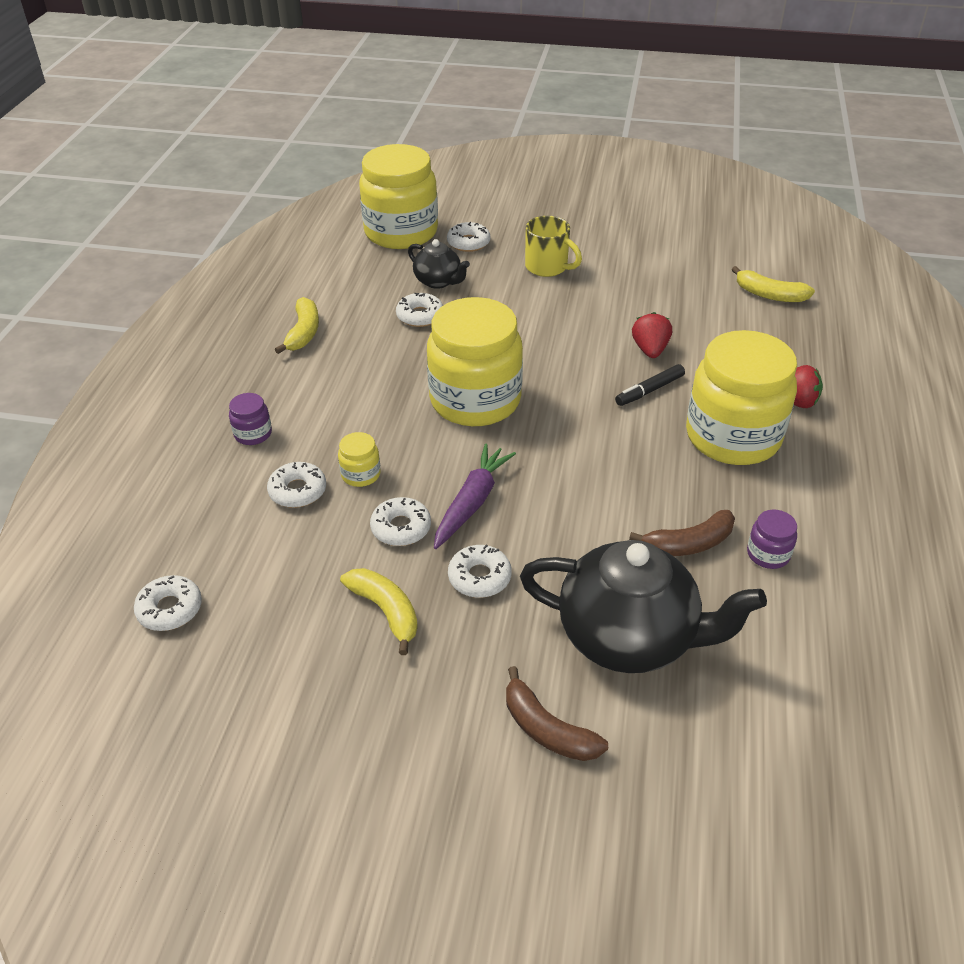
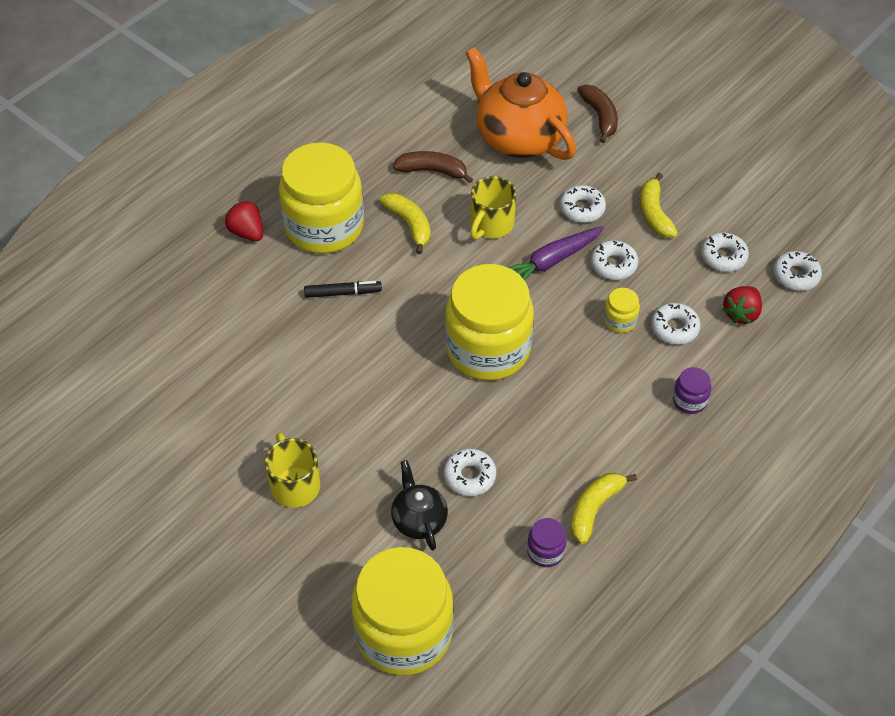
camera: 150 degrees left, 10 degrees up
white donut [447,222,490,252] -> white donut moved to [701,233,749,272]
black teapot [520,540,767,673] -> orange teapot [466,47,576,160]
red strawberry [632,312,672,358] -> red strawberry moved to [723,286,762,324]
yellow banana [732,266,815,302] -> yellow banana moved to [380,193,431,254]
purple jar [747,510,797,569] -> purple jar moved to [527,518,567,567]
none -> yellow mug [470,176,516,240]

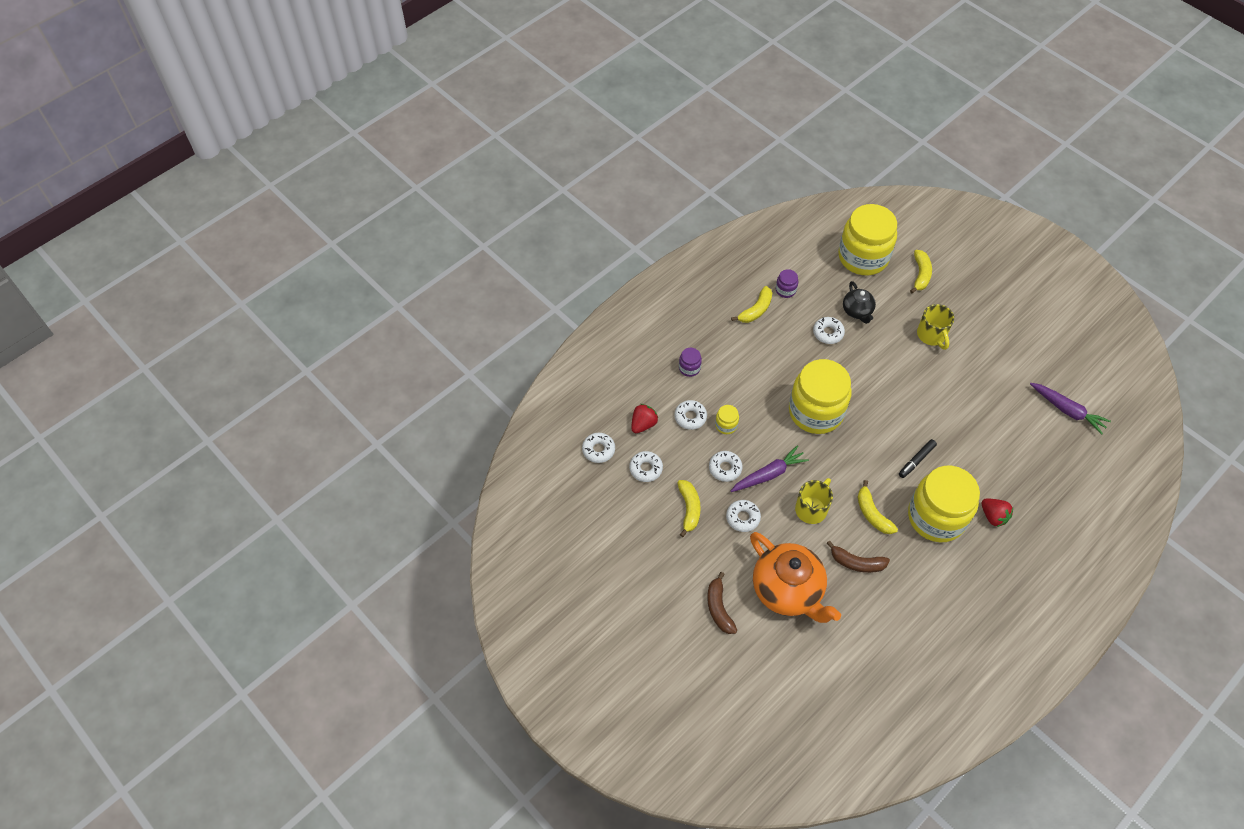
camera: 175 degrees left, 5 degrees up
black marker [304,281,382,298] -> black marker turned 45 degrees counterclockwise [899,439,937,478]
none -> yellow banana [910,250,932,293]
none -> purple carrot [1030,383,1111,434]

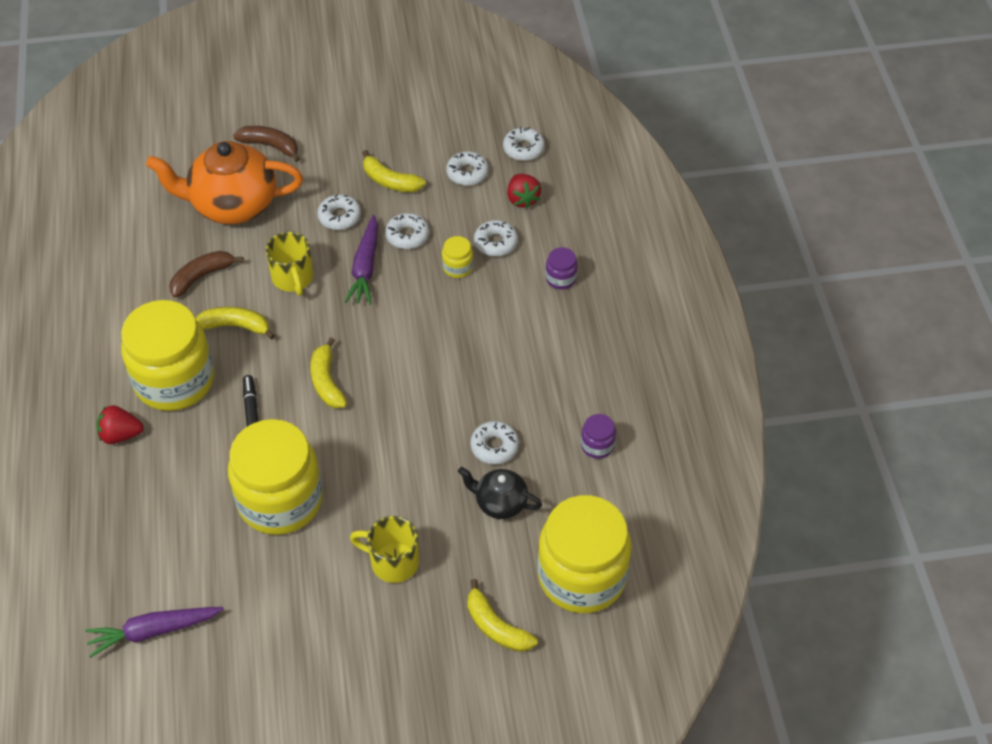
camera: 125 degrees right, 5 degrees down
yellow banana [731,286,772,323] -> yellow banana moved to [310,337,347,409]
yellow jar [789,359,852,434] -> yellow jar moved to [228,419,323,535]

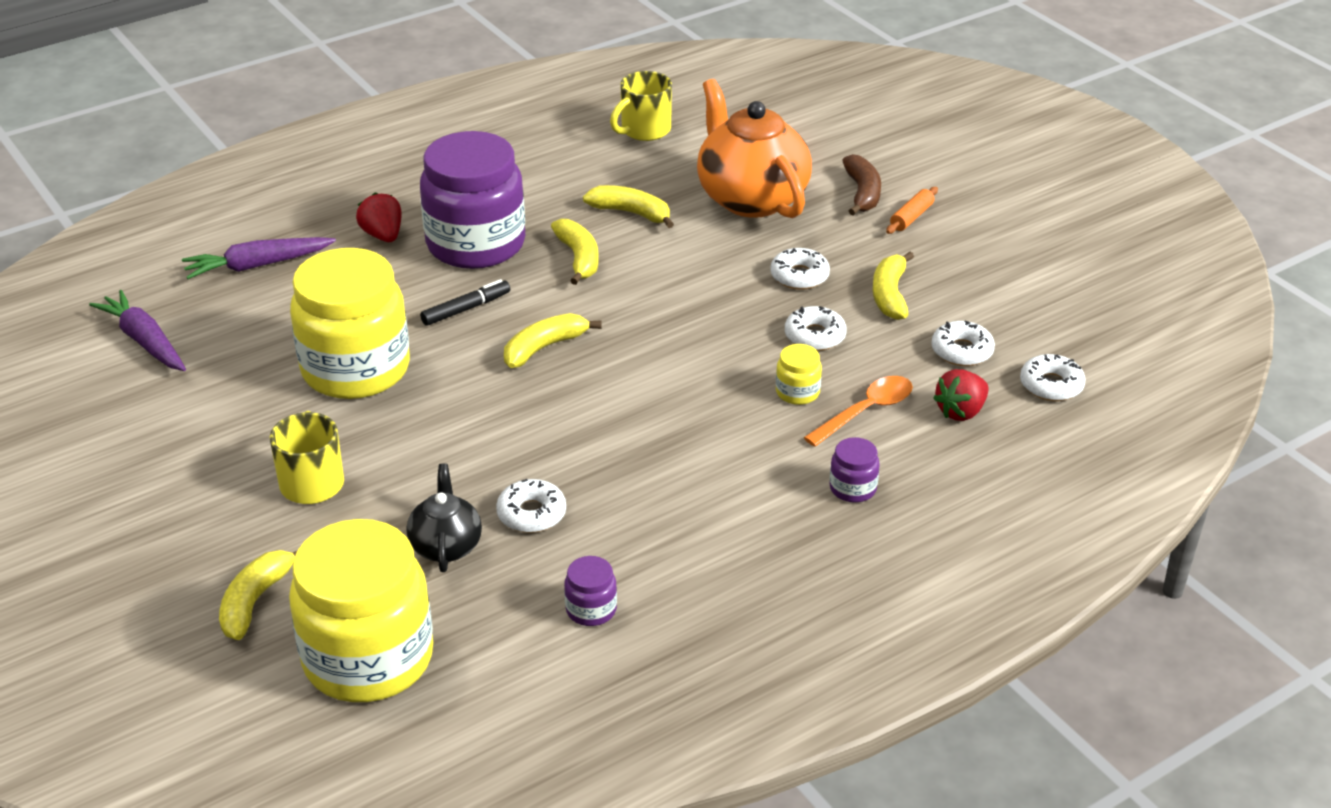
camera: 65 degrees right, 15 degrees down
yellow jar [121,300,214,411] -> purple jar [420,131,525,269]
brown banana [169,251,244,298] -> yellow banana [583,185,674,228]
yellow mug [266,232,314,296] -> yellow mug moved to [610,71,672,141]
purple carrot [344,215,378,305] -> purple carrot moved to [182,237,336,279]
white donut [474,220,518,256] -> orange spoon [803,376,913,447]
none -> orange rolling pin [886,187,938,234]

